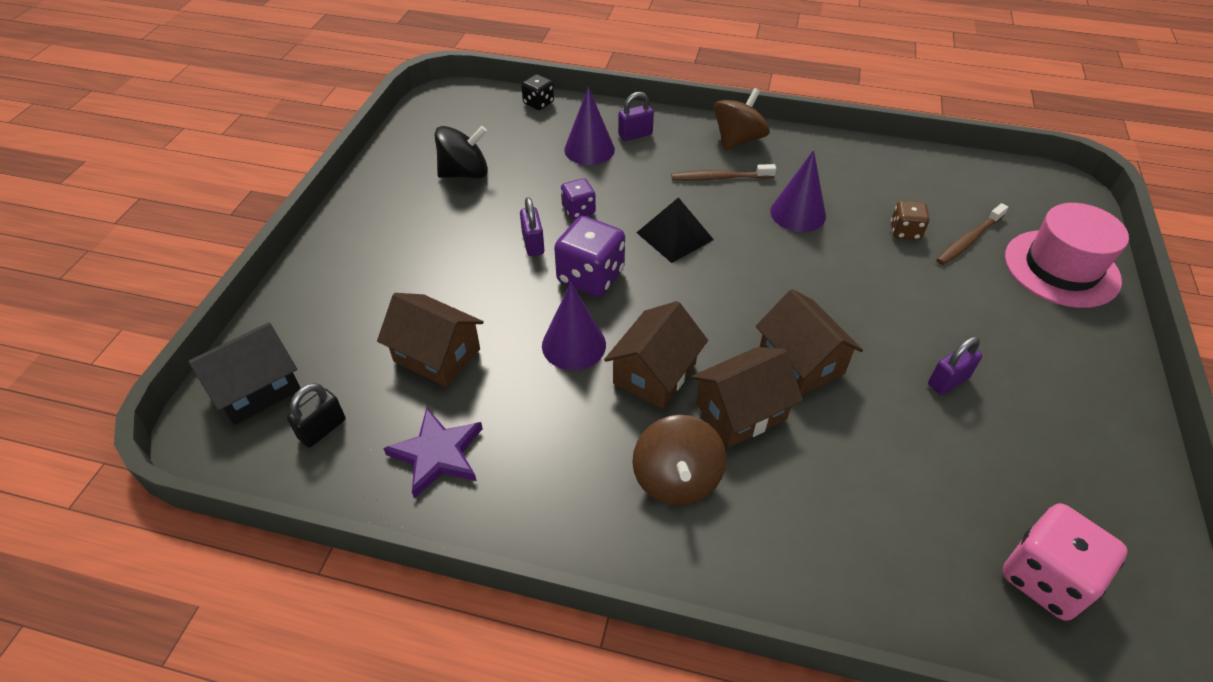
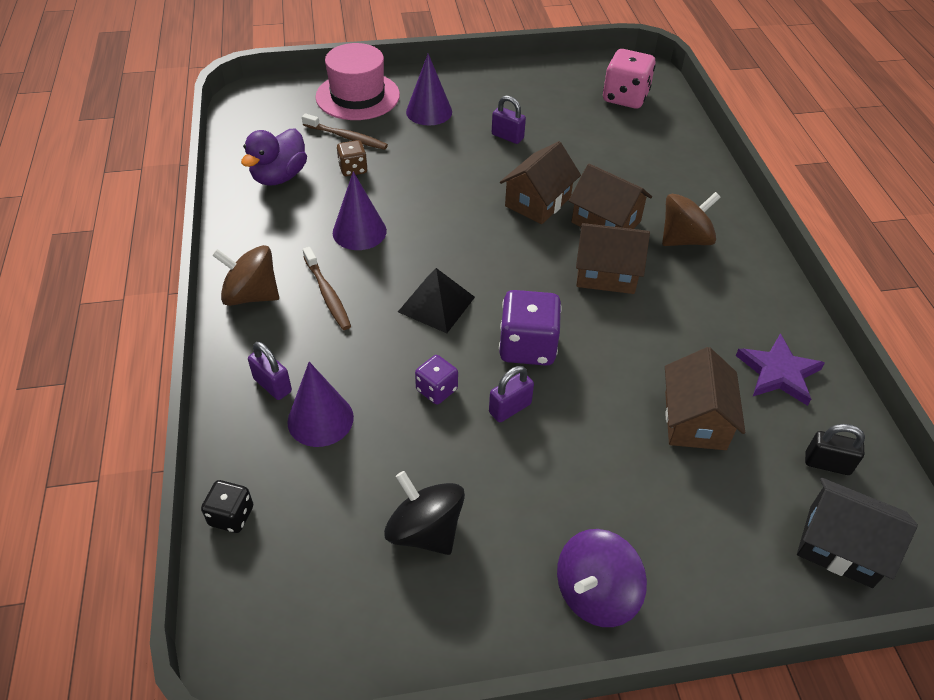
camera: 115 degrees left, 0 degrees up
purple cone [542,282,606,370] -> purple cone moved to [406,54,452,126]
none -> purple duck [241,129,307,186]
none -> purple spinning top [557,529,647,627]

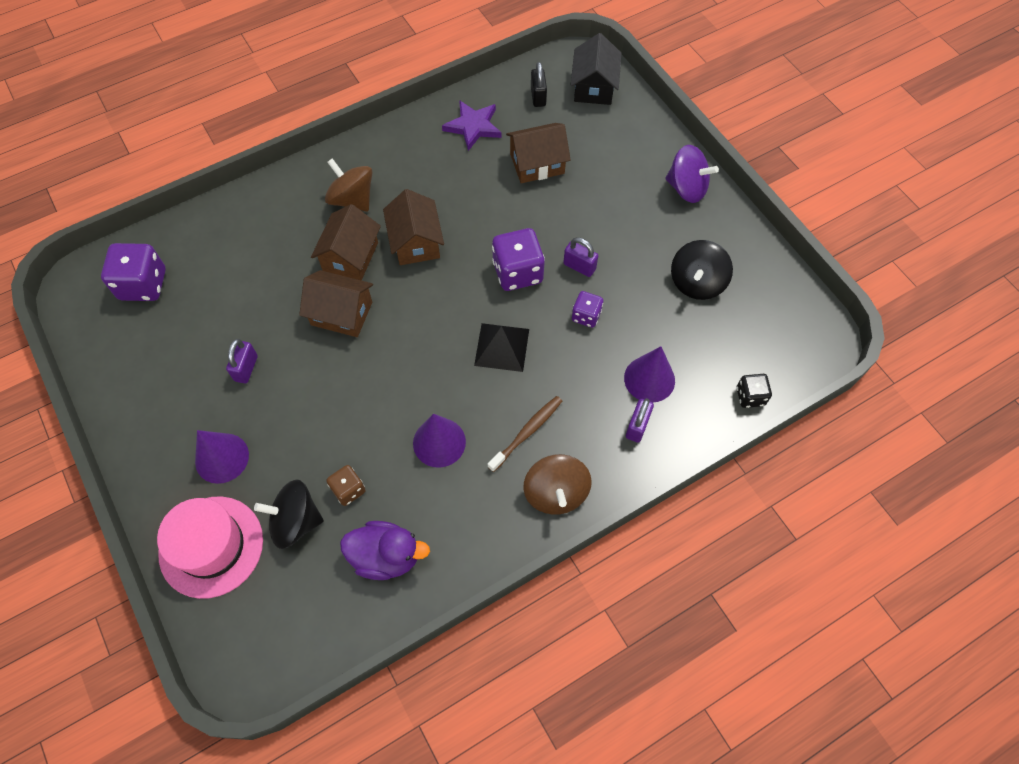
camera: 110 degrees left, 15 degrees up
brown toothbrush [302,113,388,150] -> black spinning top [254,479,324,549]
pink dice [603,49,656,109] -> purple dice [101,243,166,301]

